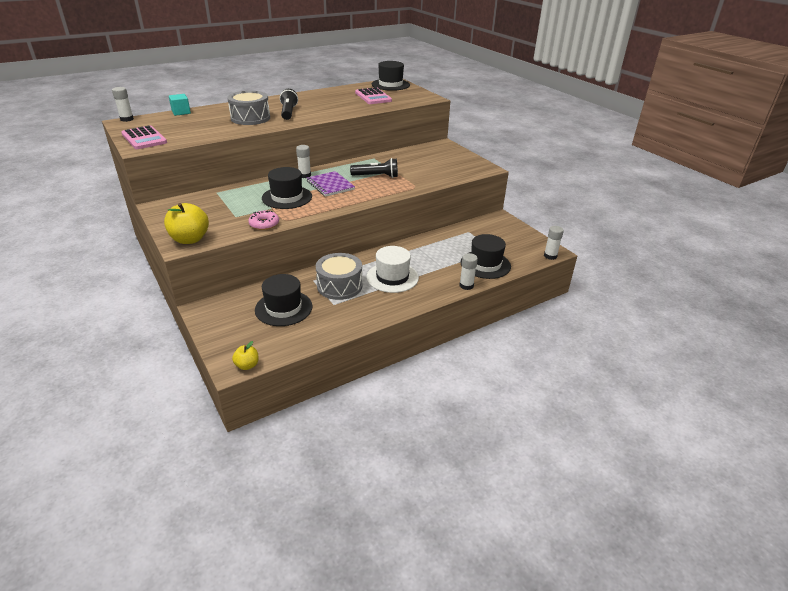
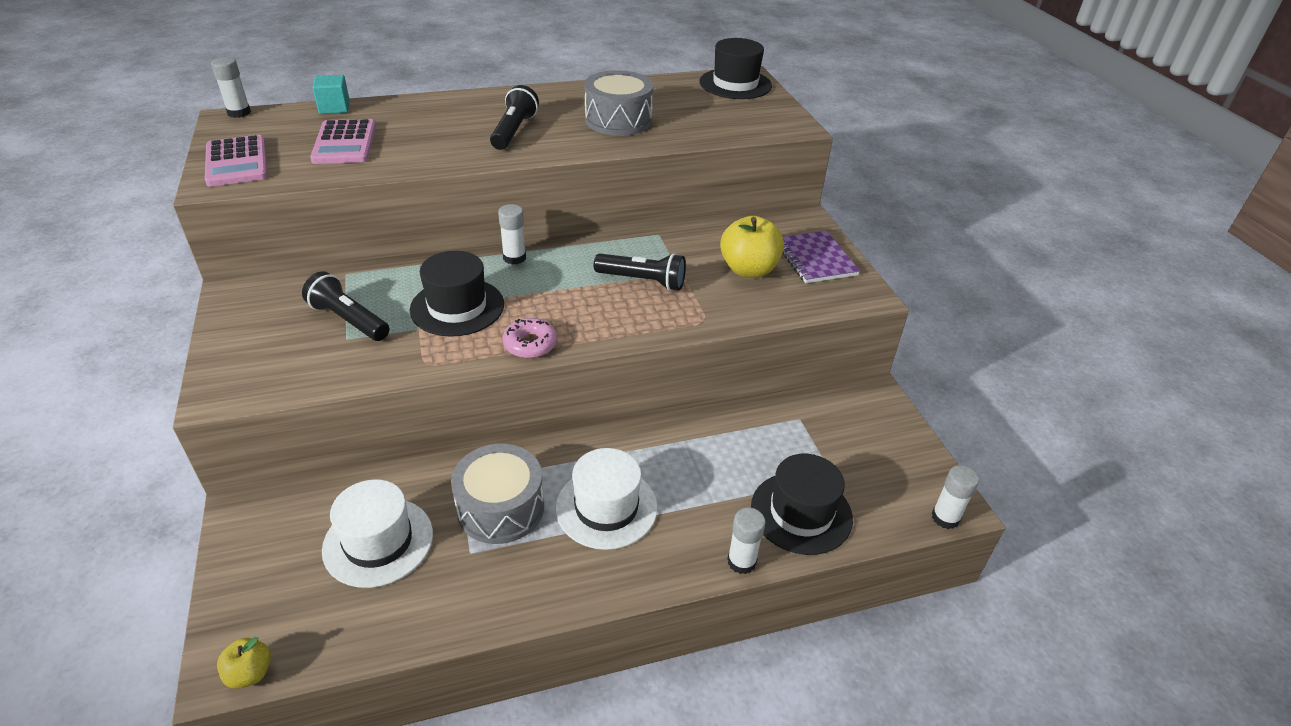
camera: 15 degrees right, 5 degrees up
yellow apple [164,203,209,244] -> yellow apple moved to [720,216,784,278]
grey drum [227,91,270,125] -> grey drum moved to [584,70,654,136]
pink donut [248,211,279,230] -> pink donut moved to [502,318,557,358]
black hat [255,274,313,326] -> white hat [322,479,433,588]
purple notebook [307,171,355,197] -> purple notebook moved to [782,231,860,283]
pink calculator [355,87,392,104] -> pink calculator moved to [310,119,376,164]
none -> black flashlight [302,271,389,341]

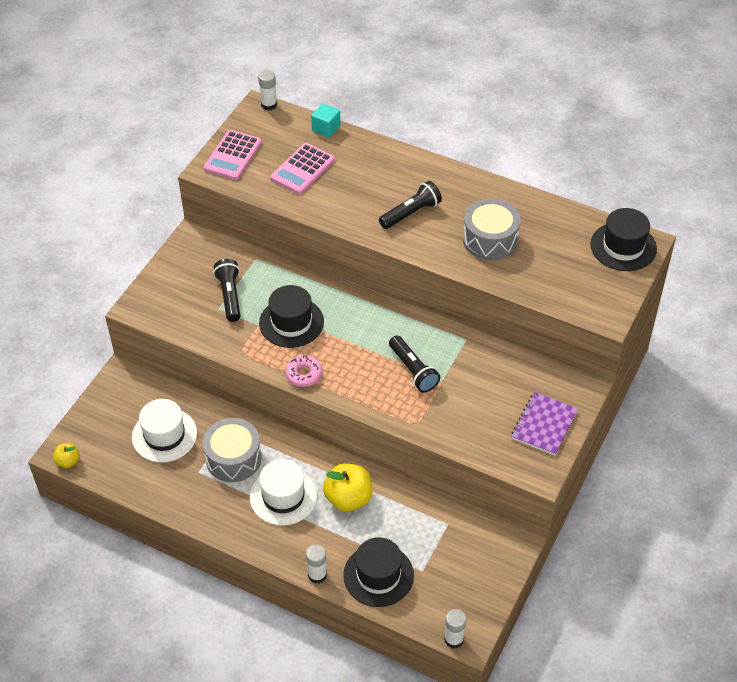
camera: 45 degrees right, 10 degrees up
white glue stick [498,204,526,265] -> none
yellow apple [720,216,784,278] -> yellow apple moved to [323,463,373,512]

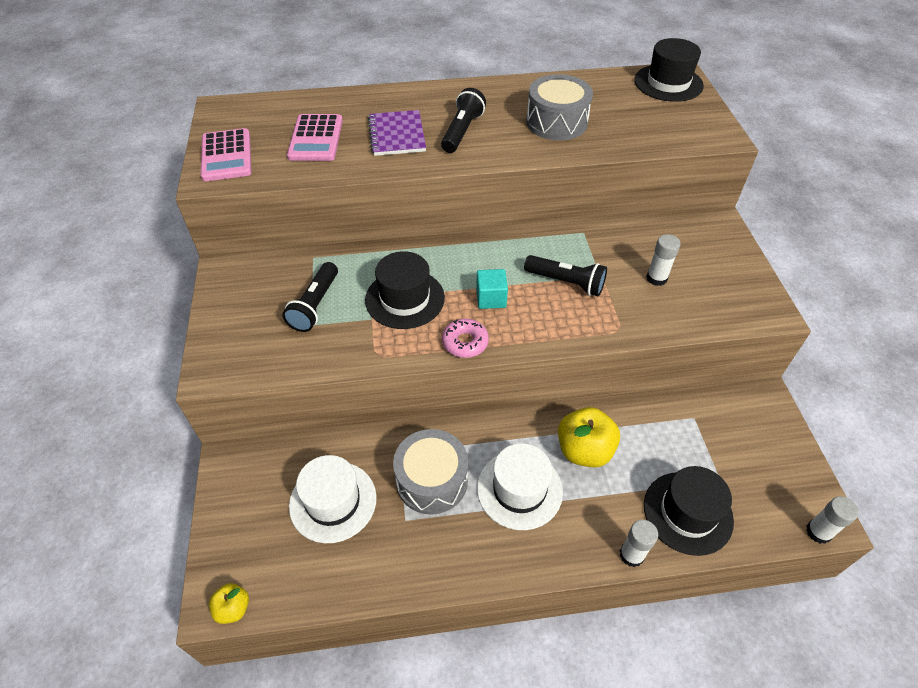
camera: 35 degrees left, 0 degrees up
black flashlight [213,259,240,322] -> black flashlight turned 120 degrees counterclockwise [282,262,338,332]
white glue stick [258,70,277,111] -> white glue stick moved to [646,234,681,286]
turquoise cube [311,103,341,138] -> turquoise cube moved to [476,269,508,309]
purple notebook [511,392,578,456] -> purple notebook moved to [368,110,426,156]

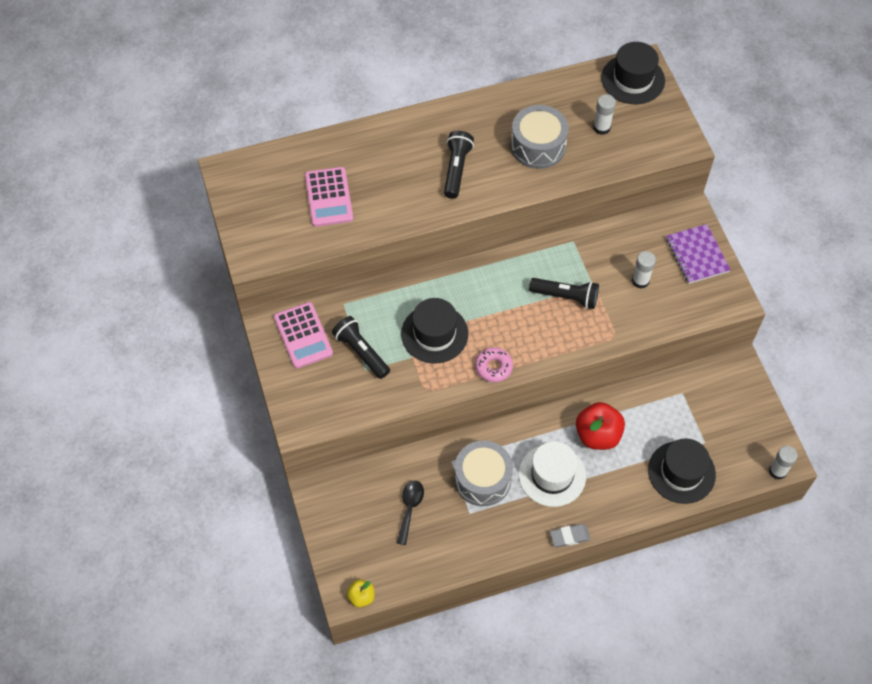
camera: 10 degrees left, 10 degrees up
pink calculator [201,128,252,181] -> pink calculator moved to [274,302,333,369]
black flashlight [282,262,338,332] -> black flashlight turned 135 degrees clockwise [332,316,390,379]
white hat [289,455,377,543] -> black spoon [397,480,424,545]
purple notebook [368,110,426,156] -> purple notebook moved to [666,224,731,284]
turquoise cube [476,269,508,309] -> none
yellow apple [558,407,620,467] -> red apple [576,402,625,450]
white glue stick [620,520,658,567] -> white glue stick moved to [593,94,616,135]
none -> grey eraser [550,524,590,547]

